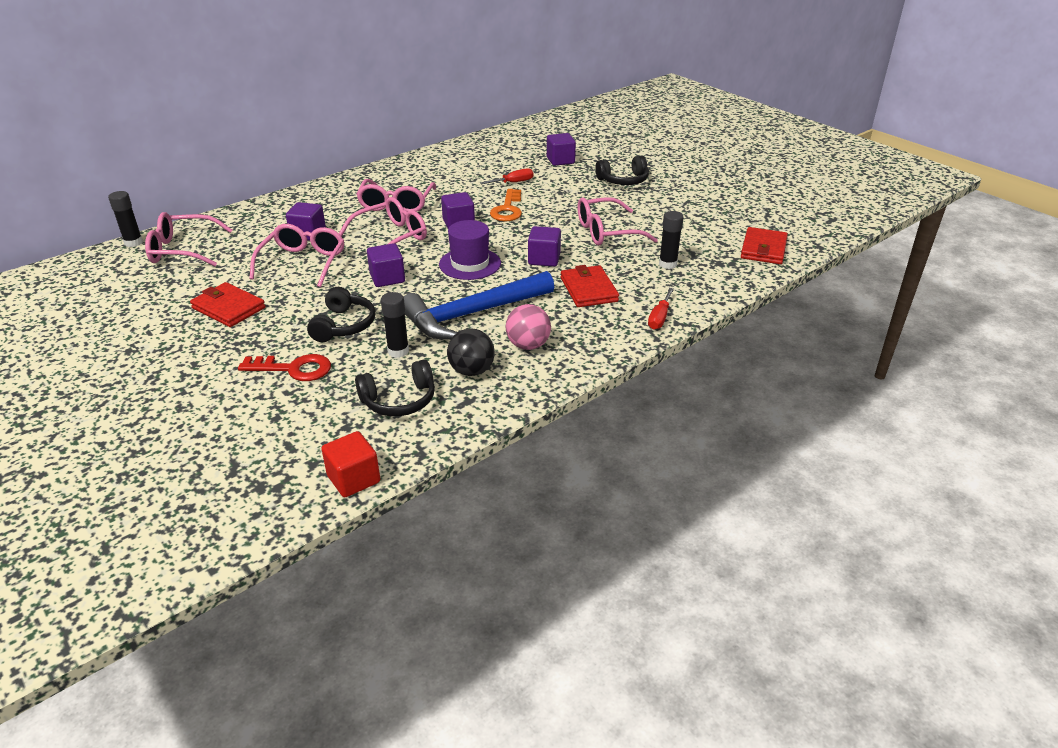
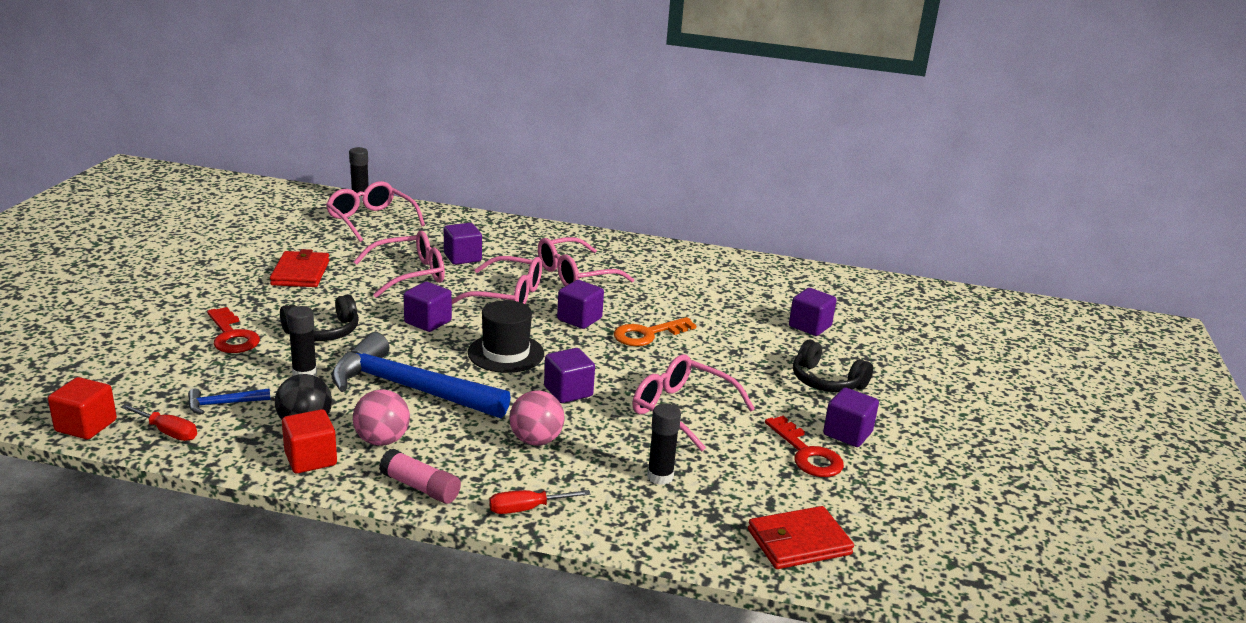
camera: 50 degrees right, 10 degrees down
black headphones [355,360,435,416] -> blue hammer [188,388,271,414]
purple hat [439,220,501,280] -> black hat [468,300,544,373]
red screwdriver [480,168,533,184] -> red screwdriver moved to [121,404,197,441]
red wallet [561,265,619,307] -> pink ball [509,390,565,446]
none -> red cube [282,409,337,473]
none -> pink glue stick [379,449,461,504]
none -> red key [765,416,844,477]
none -> purple cube [823,387,879,447]

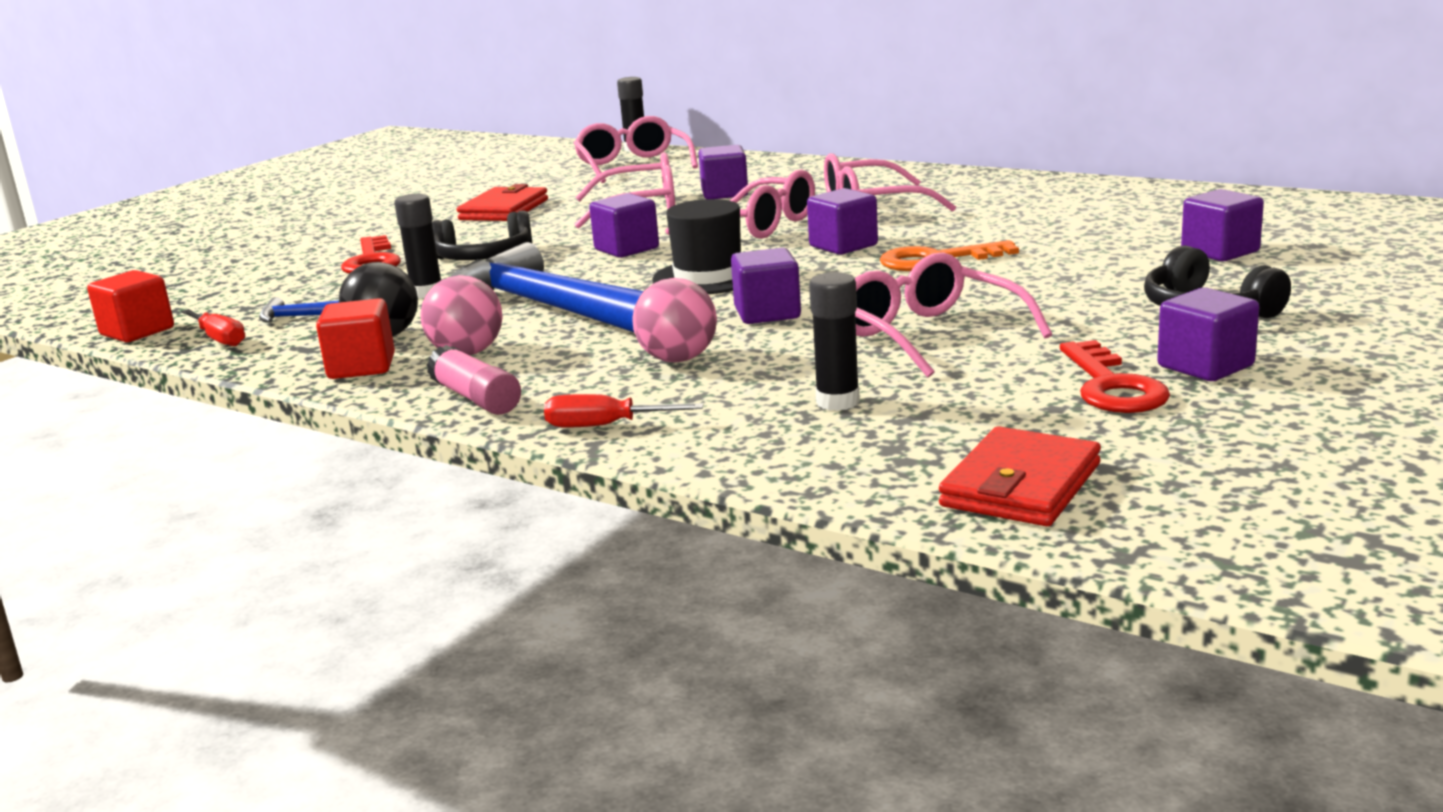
camera: 25 degrees right, 5 degrees down
red wallet [748,506,854,569] -> red wallet turned 60 degrees counterclockwise [939,426,1101,526]

